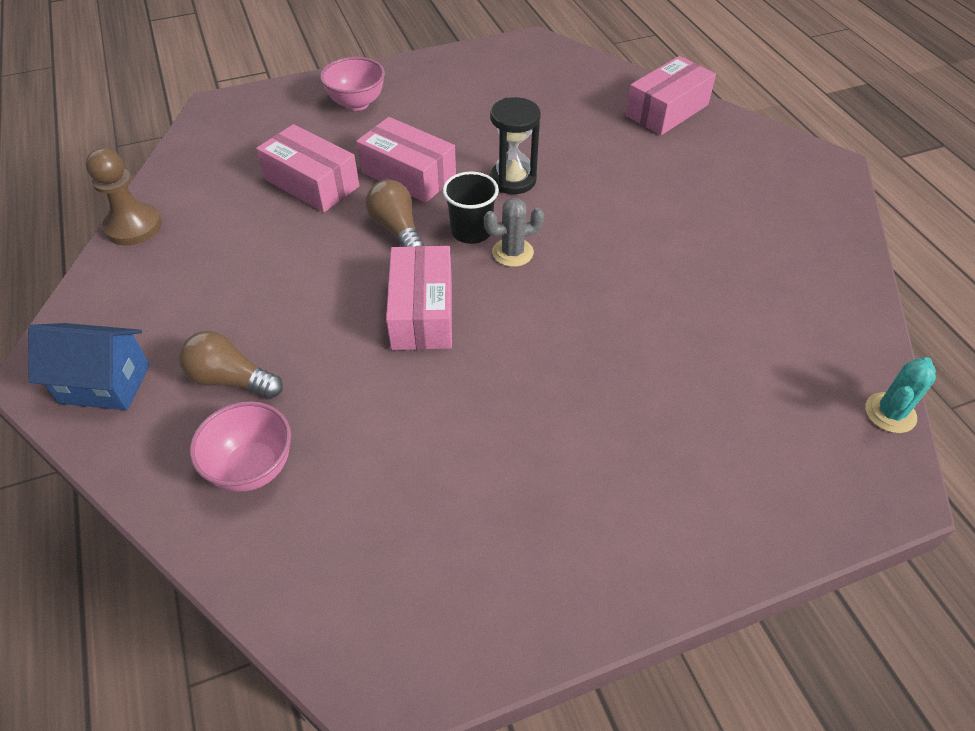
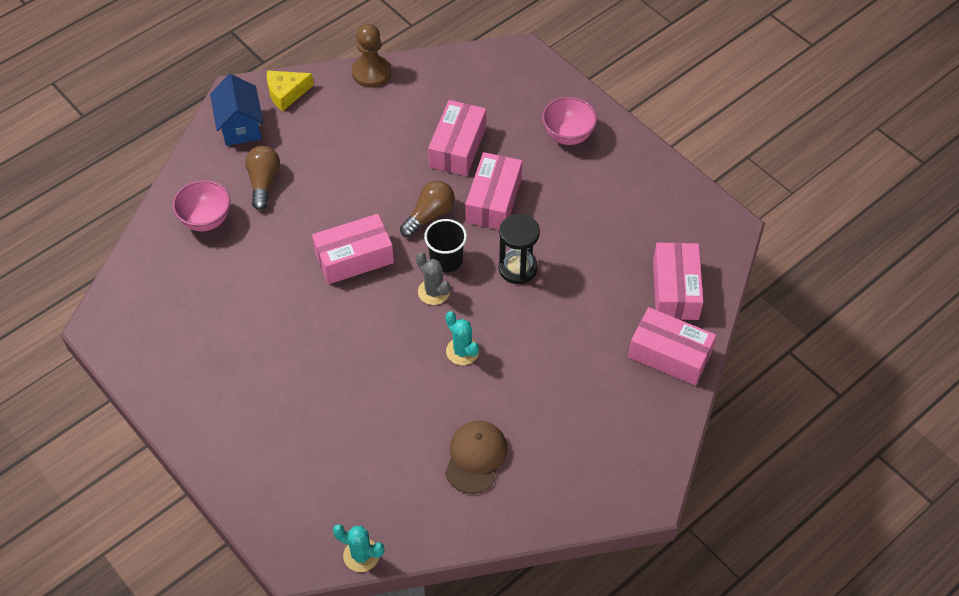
camera: 70 degrees right, 5 degrees up
none -> yellow cheese [267,71,314,111]
none -> brown cap [445,420,508,494]
none -> turquoise cactus [446,311,479,365]
none -> pink box [653,242,703,320]

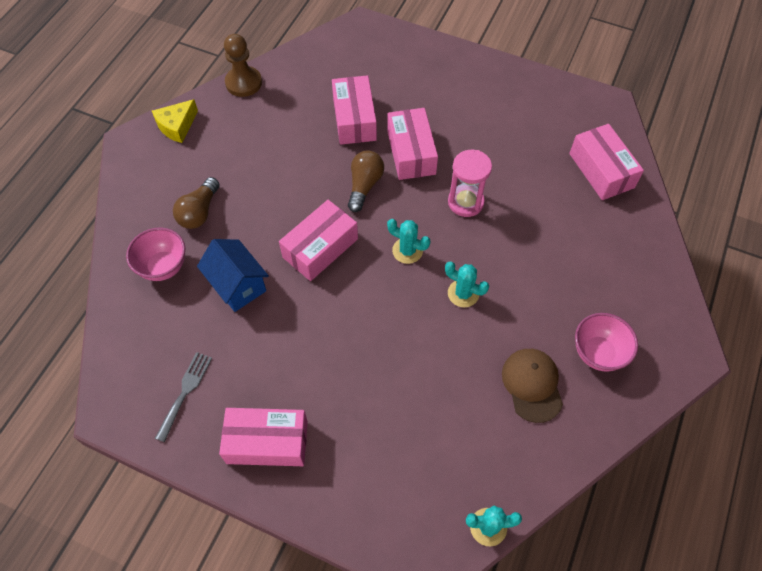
camera: 25 degrees left, 5 degrees up
blue house [210,74,263,146] -> blue house moved to [197,239,269,312]
brown light bulb [245,146,280,210] -> brown light bulb turned 135 degrees counterclockwise [173,177,220,229]
grey cactus [416,252,450,305] -> turquoise cactus [387,219,431,264]
black cup [424,219,467,272] -> none
black hourglass [499,214,540,284] -> pink hourglass [448,150,492,217]
pink bowl [542,97,597,145] -> pink bowl moved to [575,313,638,372]
pink box [628,307,716,385] -> pink box moved to [219,408,308,466]
none -> grey fork [155,352,212,442]

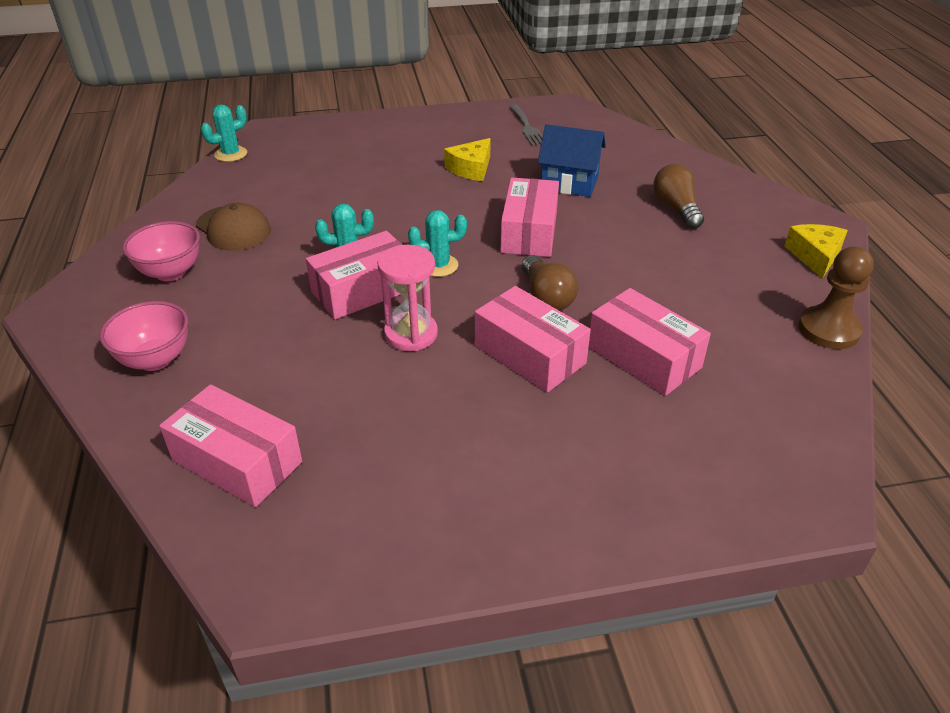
camera: 145 degrees right, 20 degrees down
pink bowl [126,228,185,281] -> pink bowl moved to [99,301,188,371]
pink box [219,408,308,466] -> pink box moved to [306,231,402,319]
none -> yellow cheese [444,138,491,181]

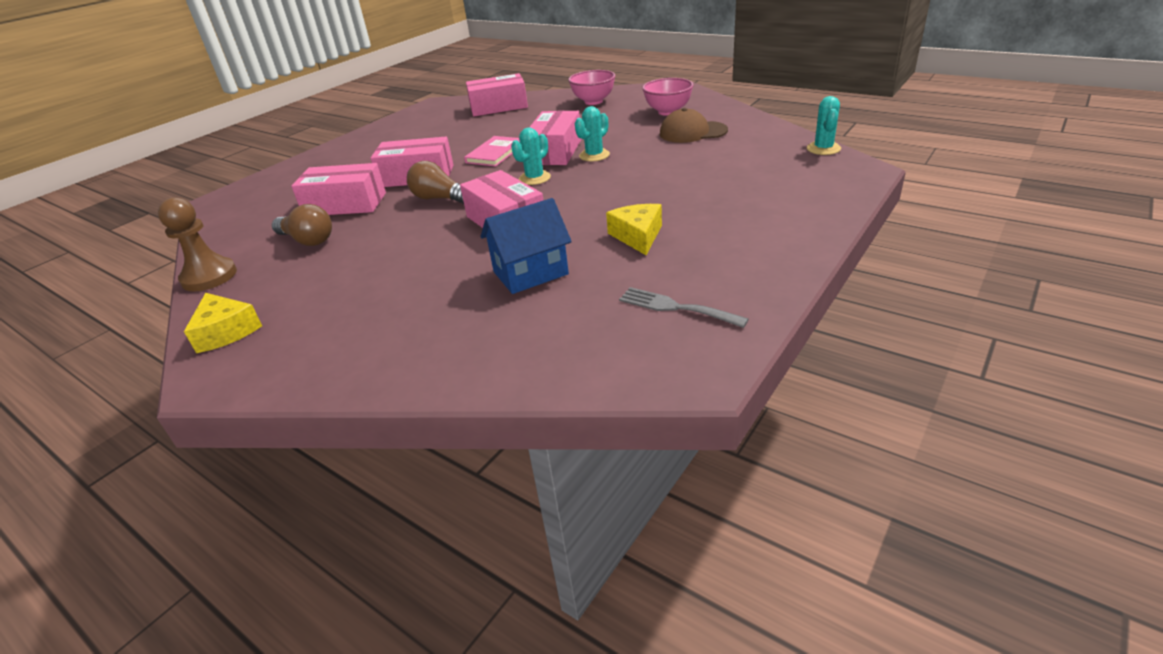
camera: 140 degrees right, 5 degrees down
pink hourglass [377,245,438,351] -> pink book [464,136,520,167]
brown light bulb [653,164,704,229] -> brown light bulb moved to [272,204,332,246]

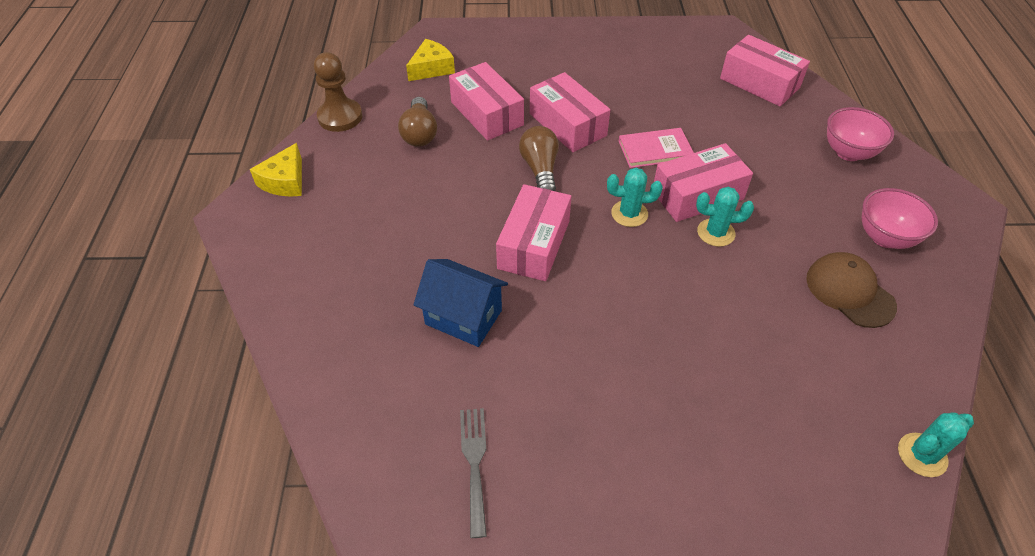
camera: 50 degrees right, 15 degrees up
yellow cheese [606,204,662,255] -> yellow cheese moved to [406,39,455,81]

